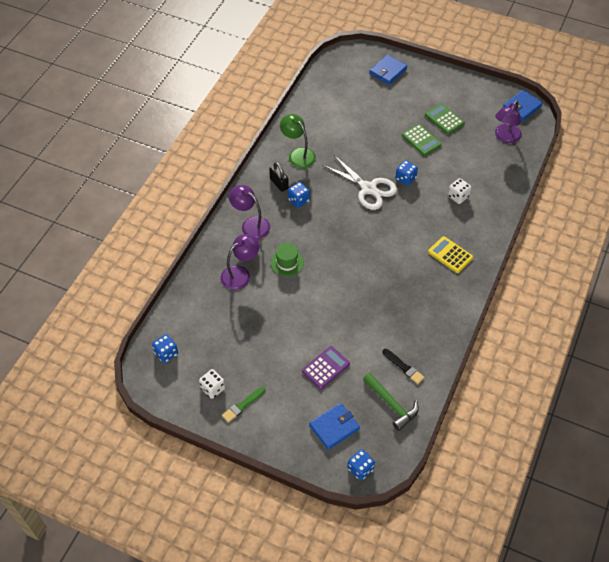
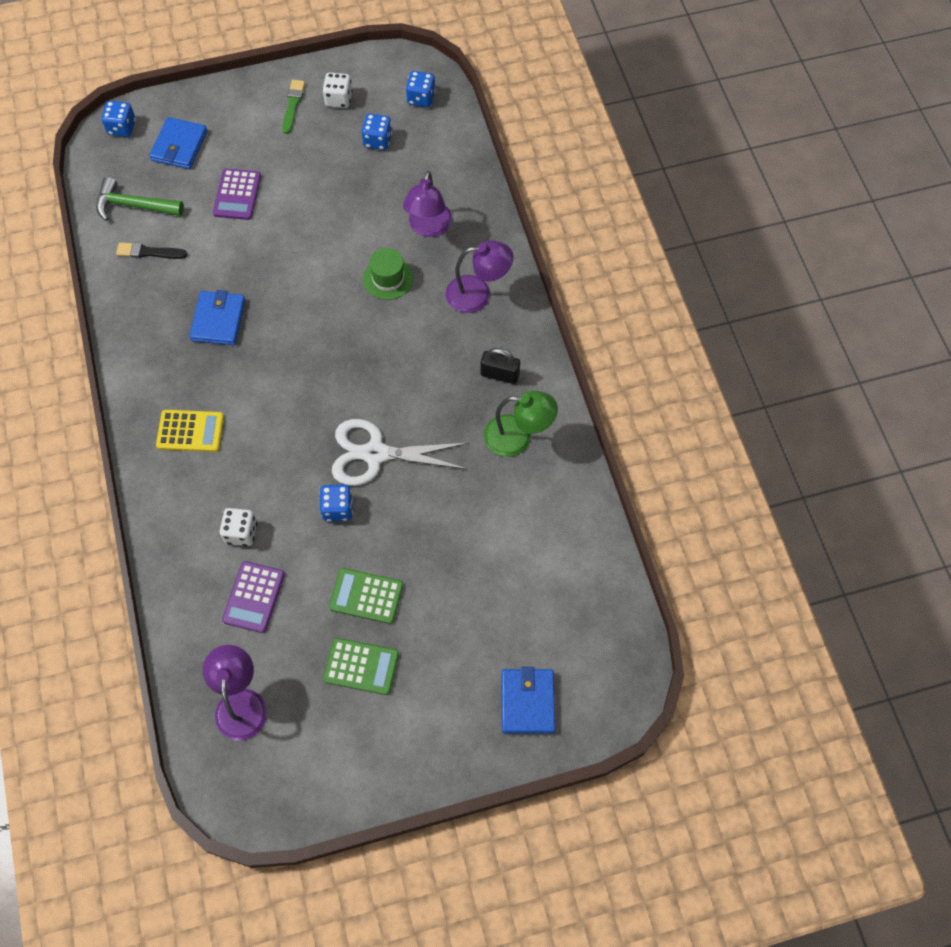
camera: 140 degrees right, 10 degrees up
blue dice [288,182,310,208] -> blue dice moved to [362,114,392,150]
blue wallet [503,90,543,121] -> blue wallet moved to [189,290,245,345]
none -> purple calculator [222,561,285,633]

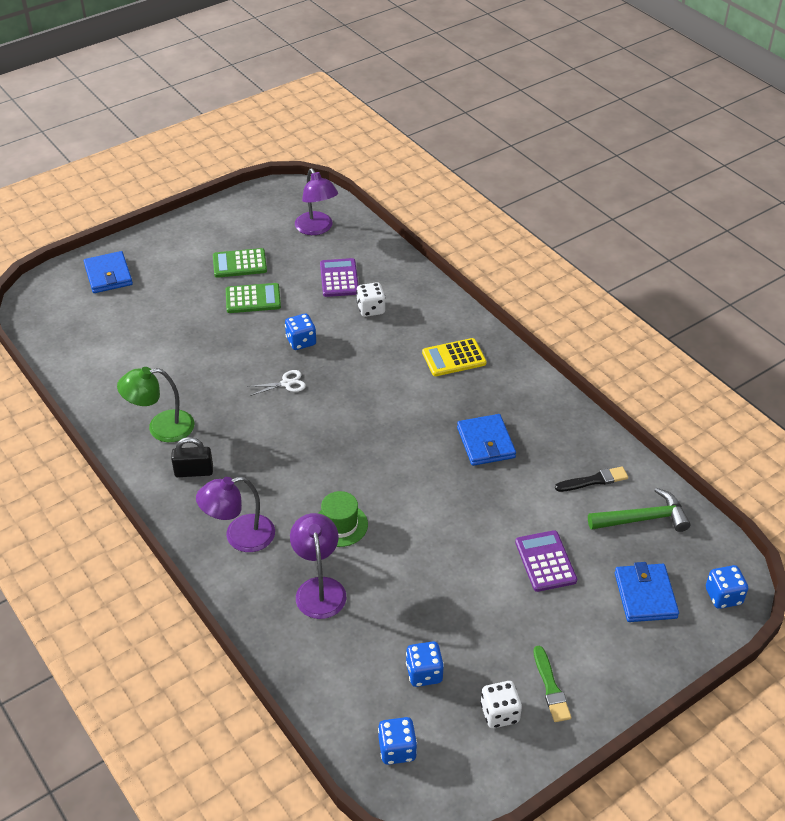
camera: 160 degrees right, 20 degrees down
white scissors [332,419,469,486] -> white scissors [247,370,306,396], size x0.46

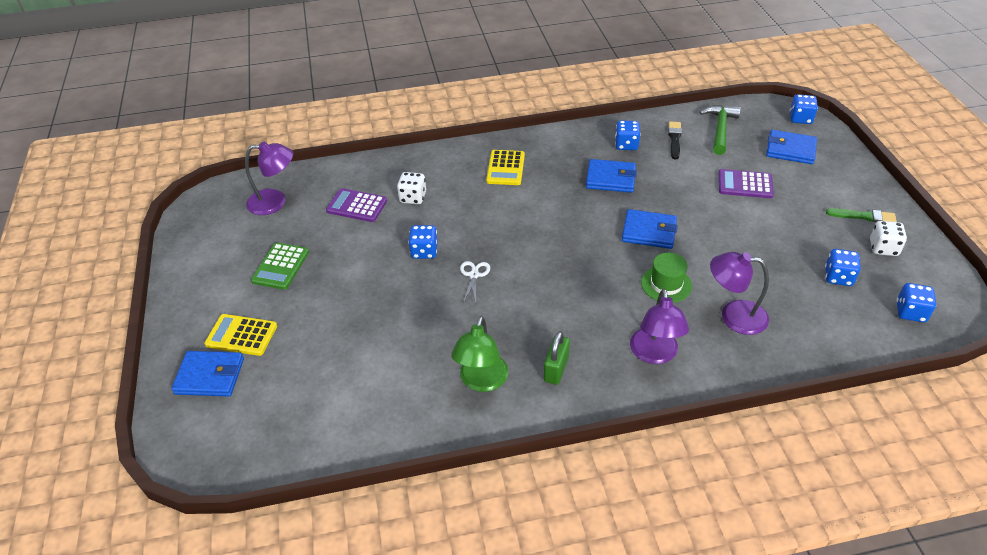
camera: 65 degrees left, 0 degrees up
black padlock [171,437,213,477] -> green padlock [544,331,570,385]
green calculator [226,283,281,313] -> none
none -> yellow calculator [205,314,277,356]
none -> blue dice [615,120,641,150]
none -> blue wallet [622,209,678,249]

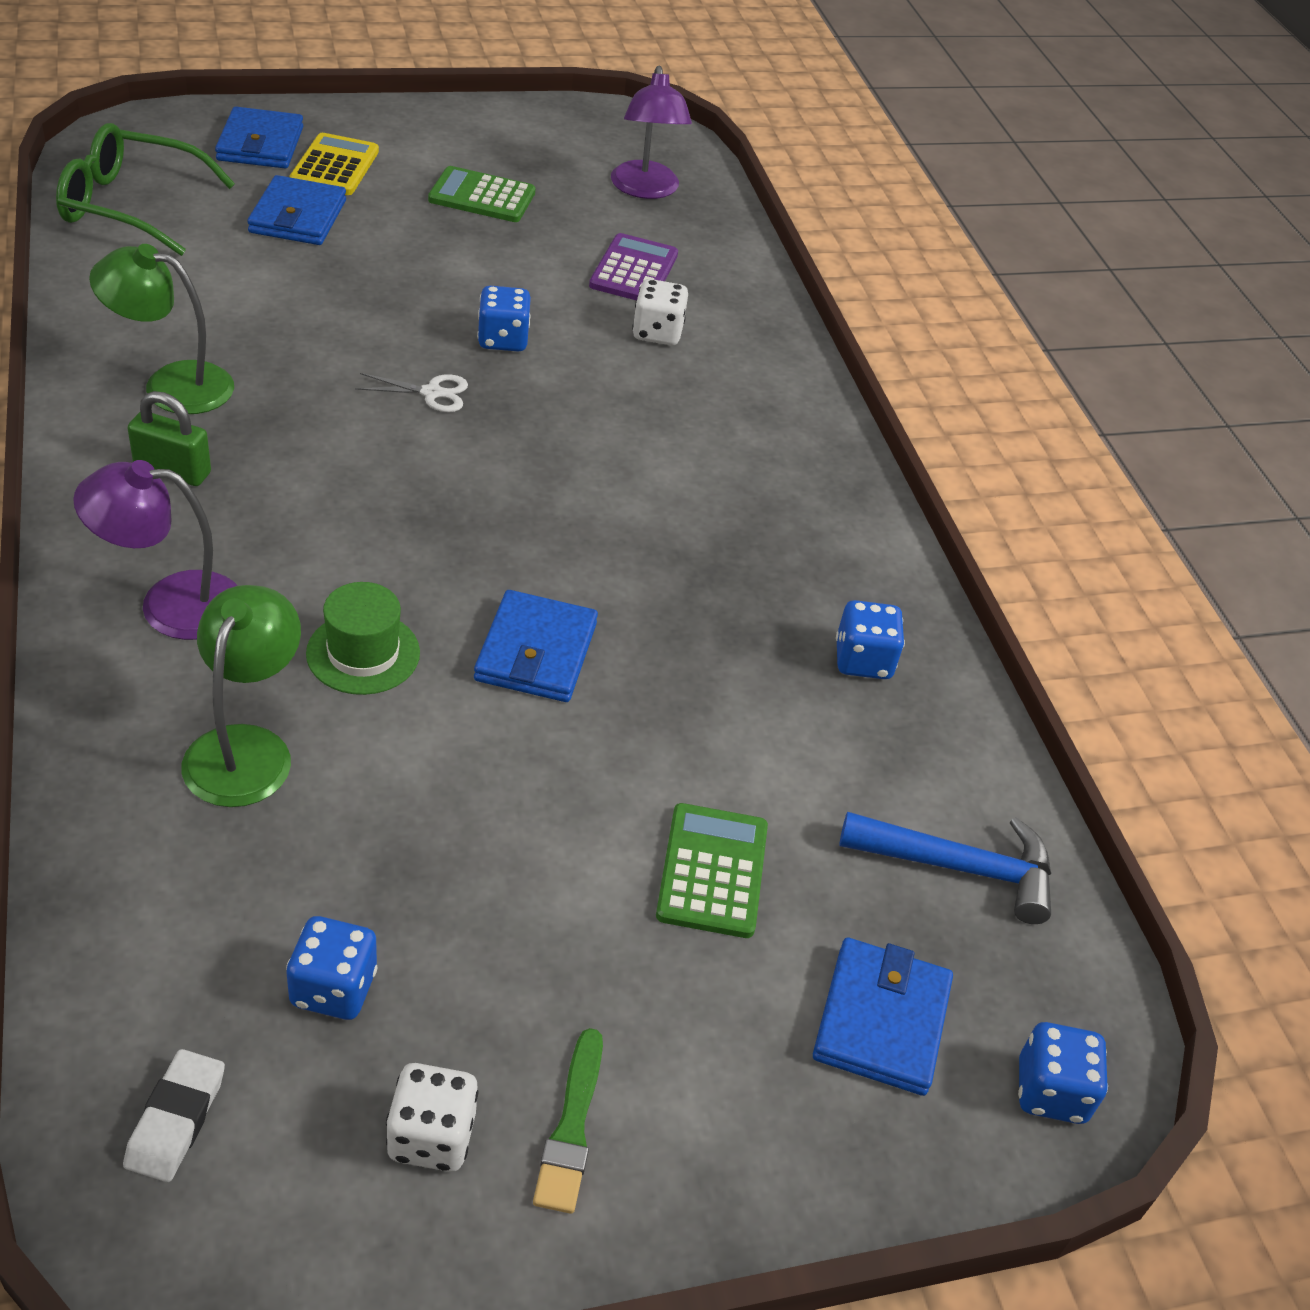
camera: 80 degrees right, 0 degrees up
yellow calculator [486,150,525,185] -> none
blue wallet [586,159,637,193] -> blue wallet moved to [247,175,346,245]
black brush [668,121,682,160] -> none
green hammer [700,105,741,155] -> blue hammer [839,812,1051,924]
purple lamp [710,252,769,335] -> green lamp [182,585,301,807]
purple calculator [718,169,774,198] -> green calculator [656,803,768,938]
blue dice [897,283,936,322] -> white eraser [123,1049,225,1182]
none -> green glasses [56,123,235,256]

